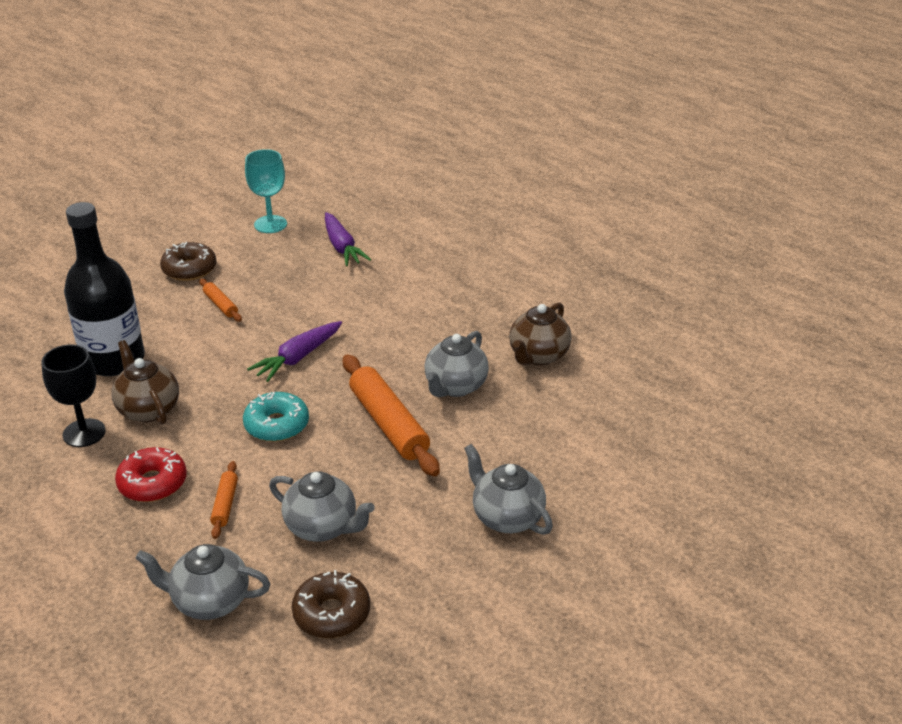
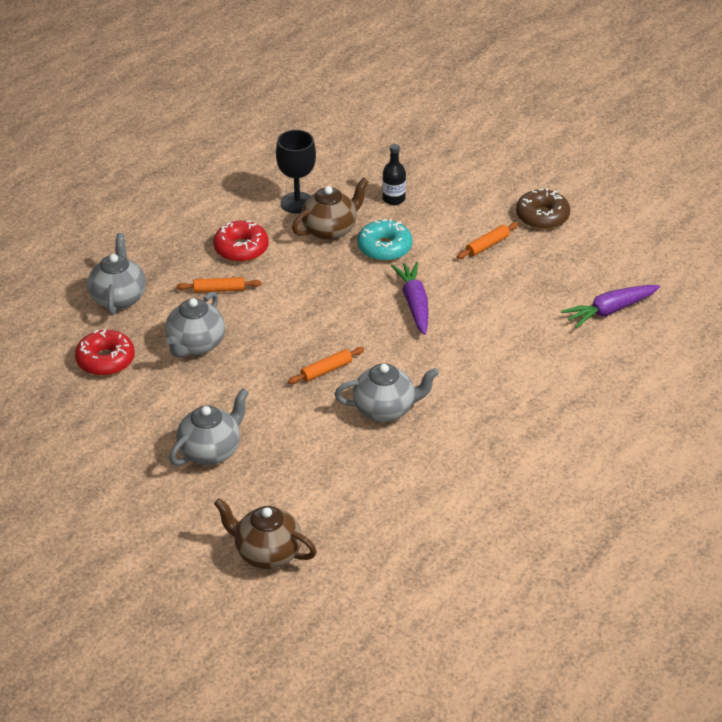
camera: 85 degrees right, 5 degrees up
black bottle [64,202,145,376] -> black bottle [382,144,406,205], size x0.43
turquoise donut [243,392,309,442] -> turquoise donut moved to [357,219,412,261]
turquoise goblet [245,149,287,233] -> none
purple carrot [247,321,342,382] -> purple carrot turned 45 degrees clockwise [391,262,428,335]
brown donut [292,570,370,638] -> red donut [75,329,135,376]
orange rolling pin [343,354,440,477] -> orange rolling pin [288,347,364,384], size x0.49
grey teapot [424,331,489,397] -> grey teapot turned 150 degrees clockwise [334,364,439,422]
brown teapot [509,303,572,366] -> brown teapot moved to [214,498,317,569]

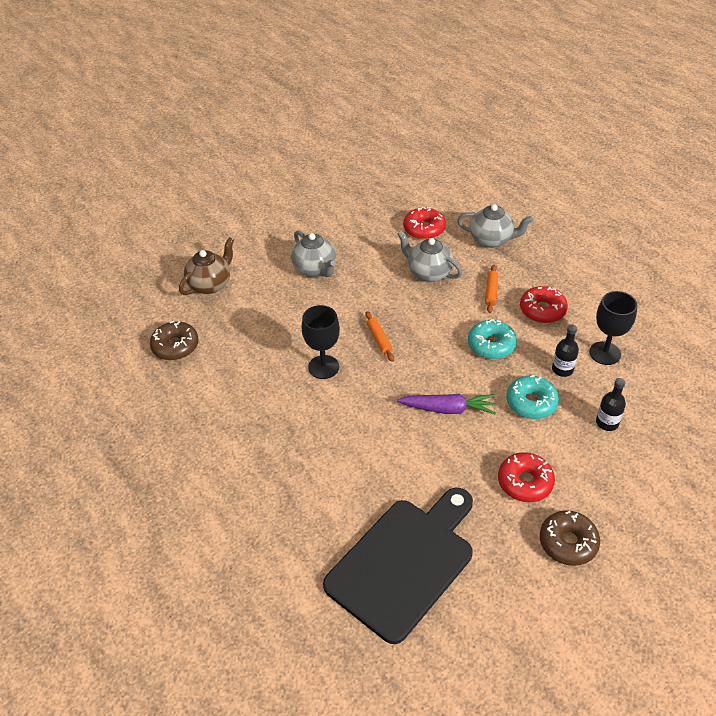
camera: 105 degrees right, 5 degrees up
brown teapot [292,178,369,241] -> black bottle [552,325,579,377]
grey teapot [334,364,439,422] -> black goblet [301,305,340,379]
orange rolling pin [457,222,519,259] -> red donut [498,452,555,502]
purple carrot [561,285,660,328] -> black cutting board [323,488,473,644]
none -> brown donut [150,321,199,360]
none -> turquoise donut [468,319,517,359]

